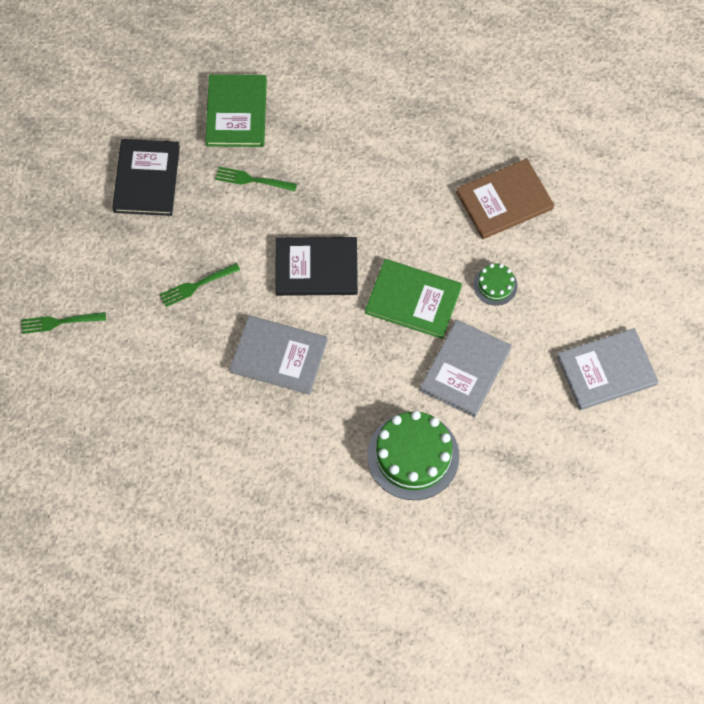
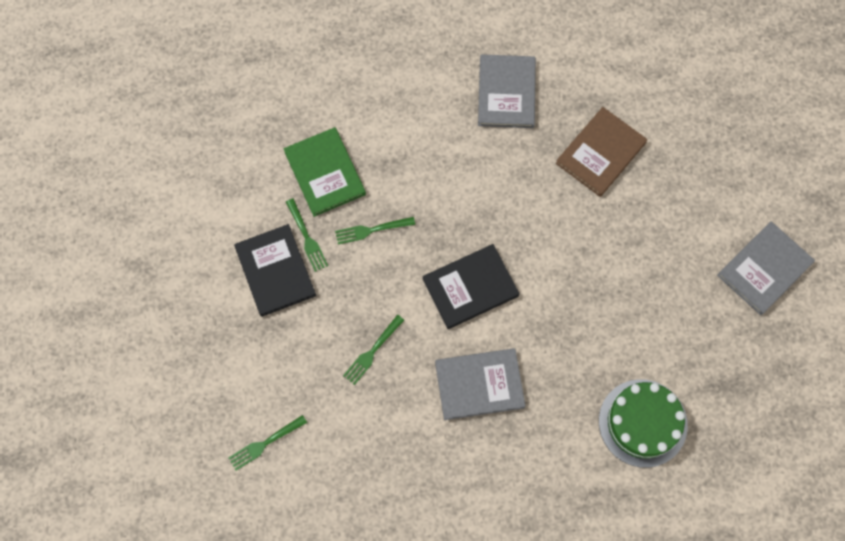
camera: 25 degrees left, 5 degrees up
green book [365,259,462,339] -> none
grey book [419,319,511,417] -> grey book moved to [478,54,536,128]
green cake [474,264,518,305] -> none
none -> green fork [286,198,328,272]

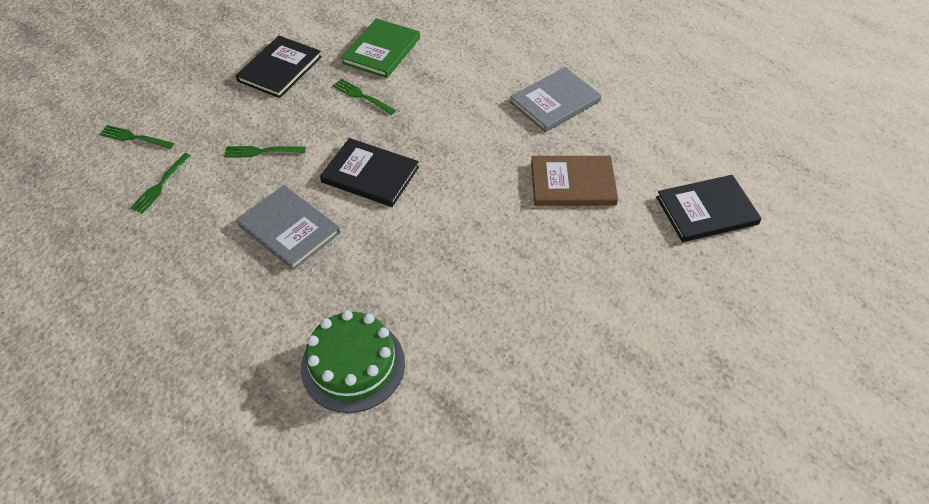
camera: 50 degrees right, 20 degrees down
green fork [286,198,328,272] -> green fork moved to [130,153,191,214]
grey book [717,221,815,315] -> none
none -> black book [656,175,762,242]

